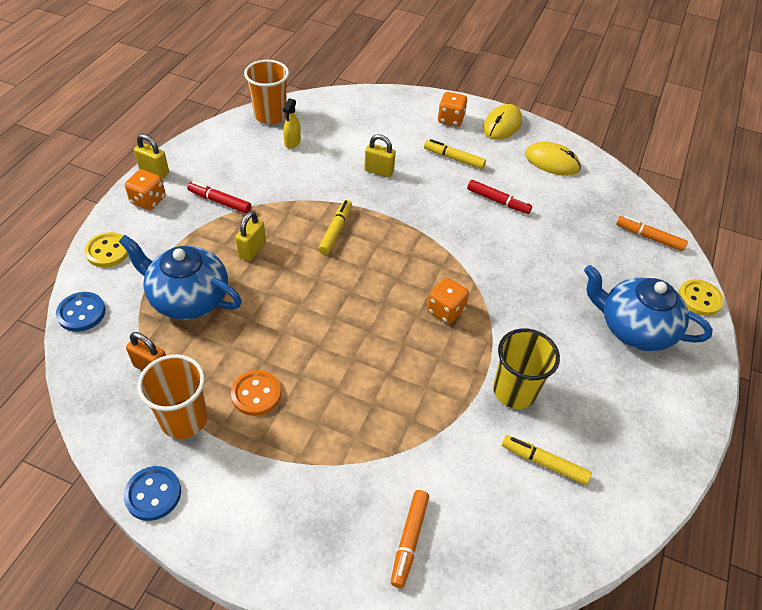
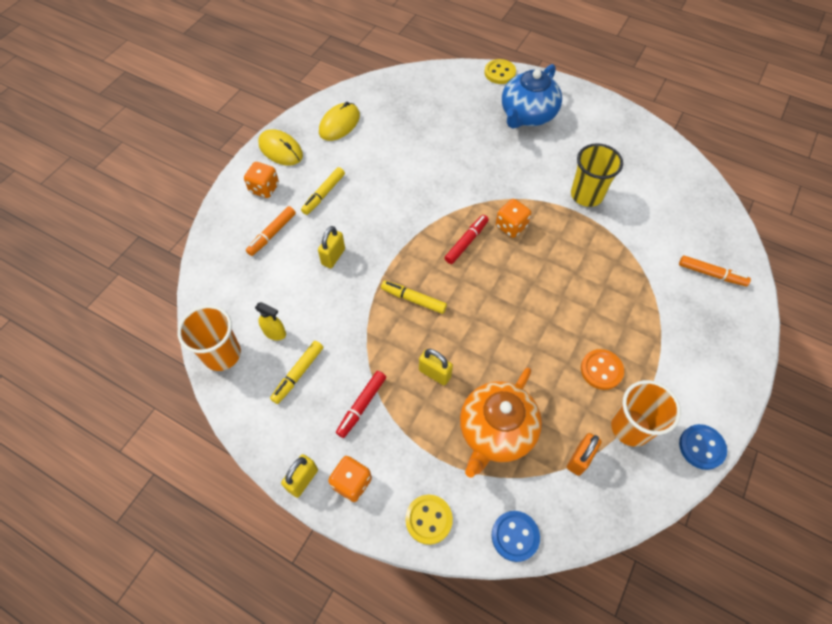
camera: 80 degrees left, 10 degrees up
blue teapot [119,235,242,320] -> orange teapot [460,367,542,477]
red marker [467,180,532,214] -> red marker moved to [445,215,489,264]
yellow marker [502,435,592,485] -> yellow marker moved to [270,341,323,404]
orange marker [616,216,688,251] -> orange marker moved to [246,206,296,256]

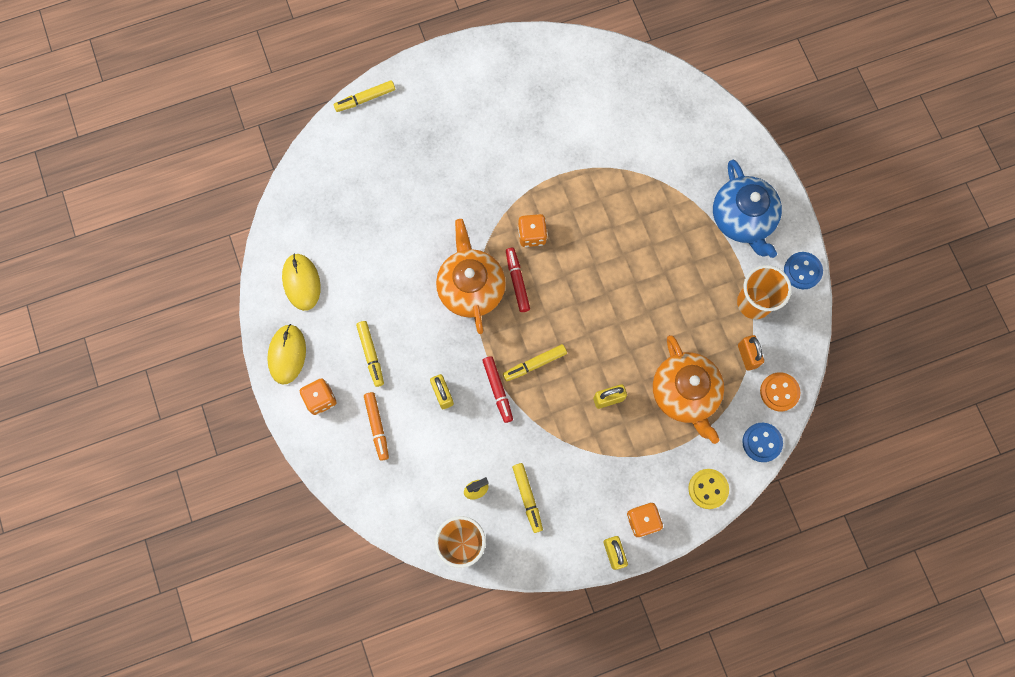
camera: 50 degrees left, 15 degrees up
yellow mouse [258,129,303,165] -> yellow mouse turned 75 degrees counterclockwise [267,324,306,385]
red marker [336,371,386,438] -> red marker moved to [482,356,513,423]
yellow button [485,59,516,84] -> yellow marker [334,80,395,112]
blue teapot [502,64,562,129] -> blue teapot moved to [713,160,782,258]
yellow cup [571,143,623,207] -> none
orange button [581,349,624,390] -> orange button moved to [760,372,800,411]
orange marker [679,256,751,286] -> none
none -> orange teapot [436,219,506,334]

